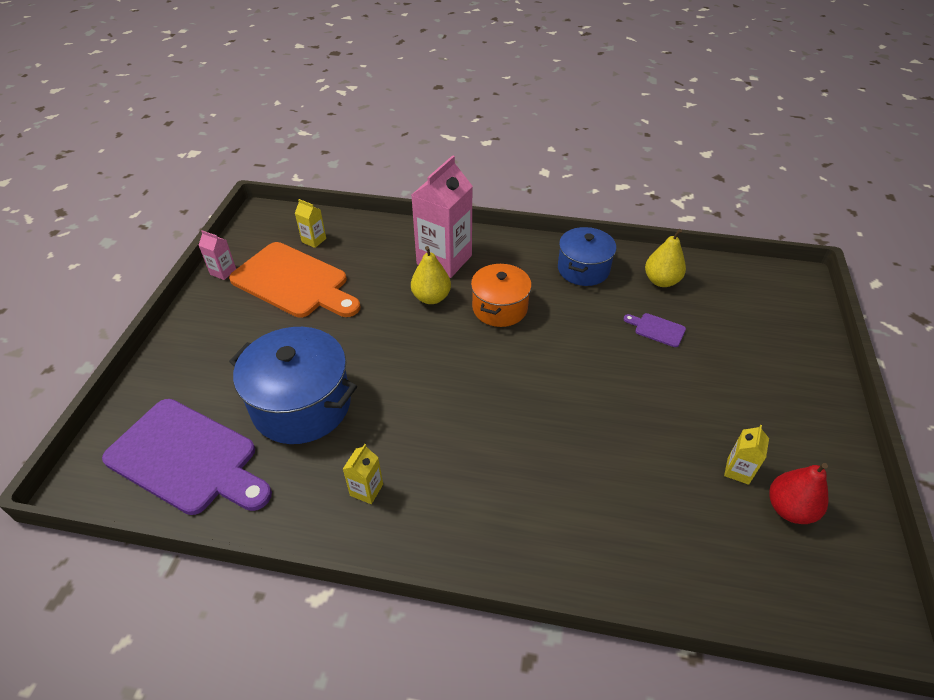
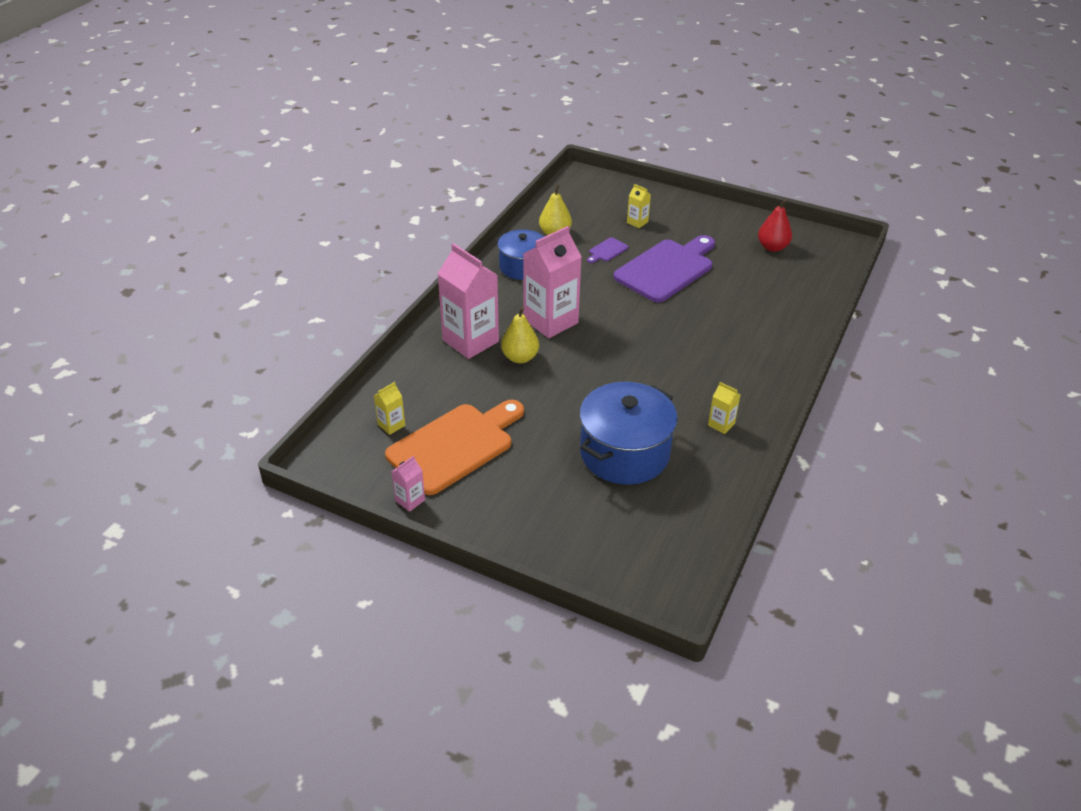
camera: 75 degrees left, 5 degrees down
purple cutting board [102,399,272,515] -> purple cutting board moved to [613,235,715,303]
orange pot [471,263,532,327] -> pink carton [523,226,582,338]
yellow carton [724,425,769,485] -> yellow carton moved to [627,184,651,228]

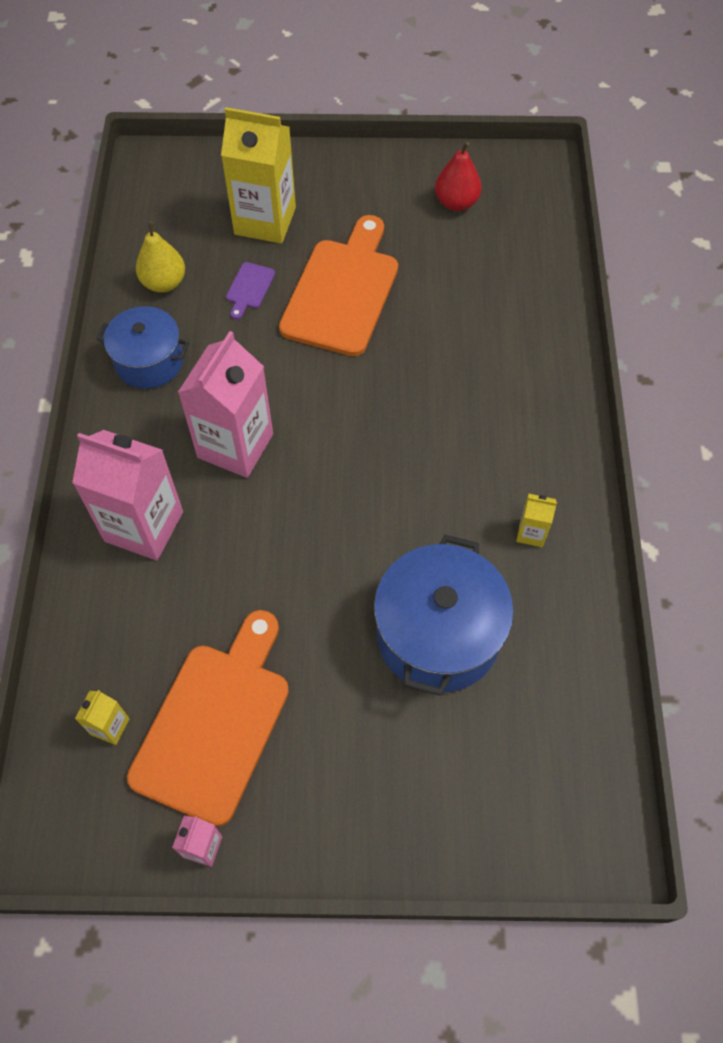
camera: 25 degrees left, 20 degrees up
yellow pear [501,307,539,363] -> none
purple cutting board [613,235,715,303] -> orange cutting board [279,215,398,356]
yellow carton [627,184,651,228] -> yellow carton [221,107,296,244], size x2.24

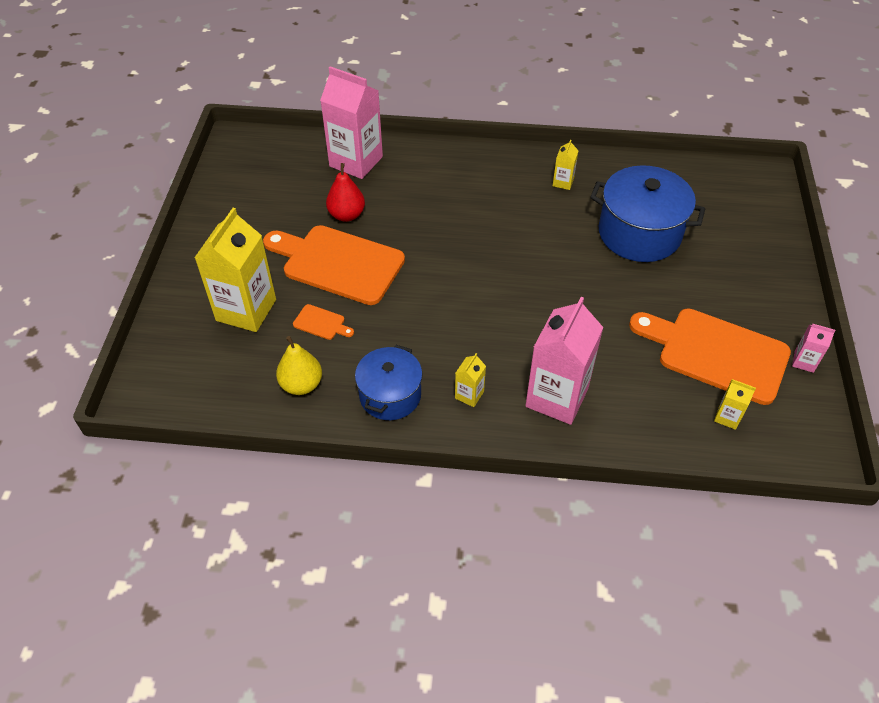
camera: 85 degrees left, 10 degrees down
pink carton [178,331,273,478] -> pink carton moved to [320,66,383,179]
purple cutting board [226,262,275,319] -> orange cutting board [293,304,354,340]
red pear [435,141,482,211] -> red pear moved to [326,163,365,222]
none -> yellow carton [455,353,486,407]

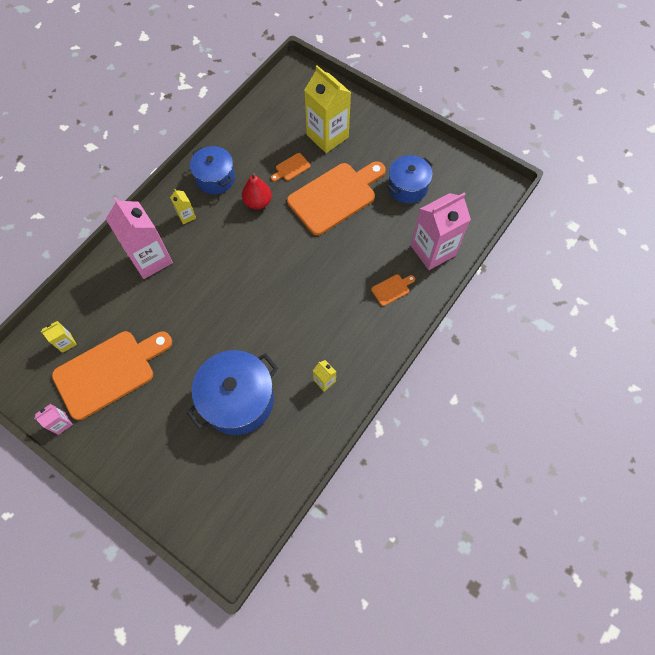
camera: 120 degrees right, 15 degrees up
yellow pear [276,336,322,395] -> none
red pear [326,163,365,222] -> red pear moved to [242,173,272,210]
none -> orange cutting board [371,274,415,306]
none -> blue pot [387,155,433,204]

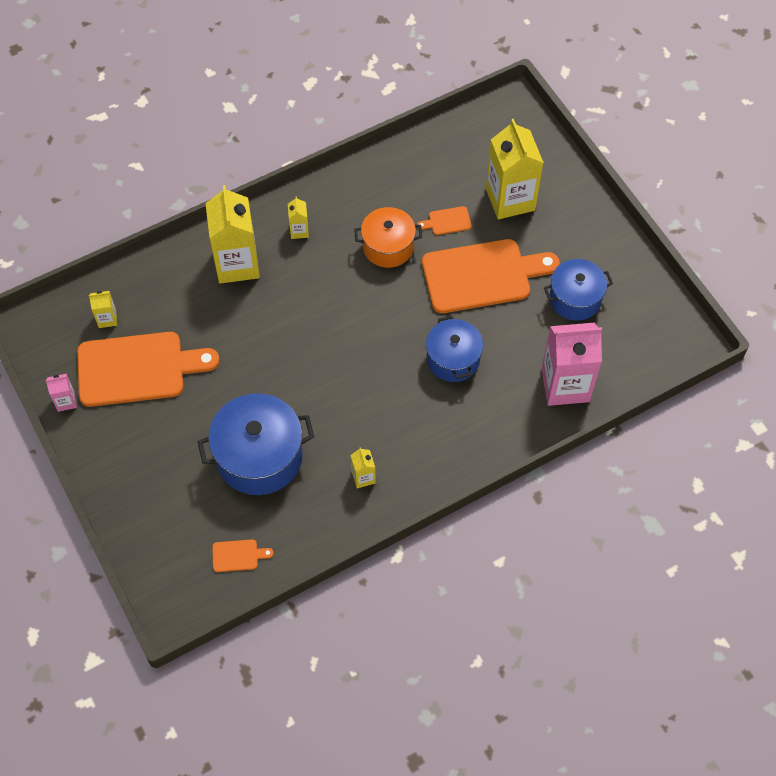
camera: 25 degrees right, 5 degrees down
pink carton [106,197,173,279] -> yellow carton [205,185,260,284]
blue pot [190,146,235,194] -> blue pot moved to [426,316,483,382]
red pear [242,173,272,210] -> orange pot [354,207,422,268]
orange cutting board [371,274,415,306] -> orange cutting board moved to [212,539,274,572]

